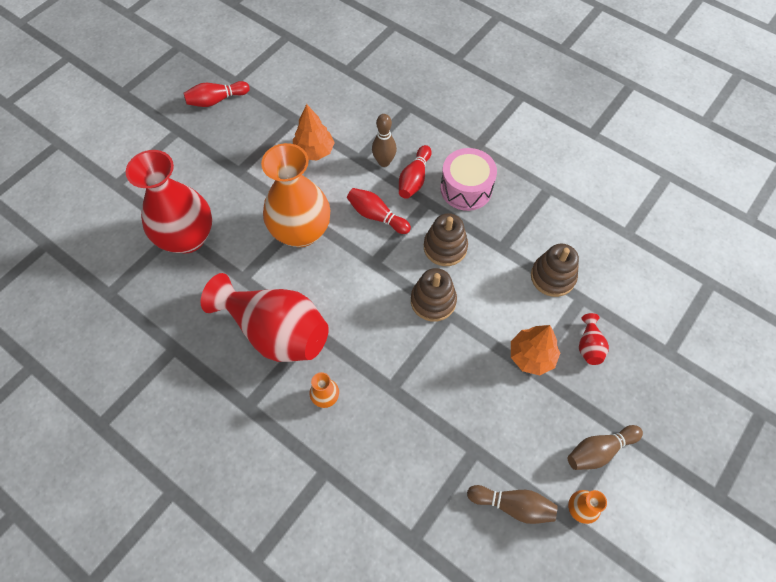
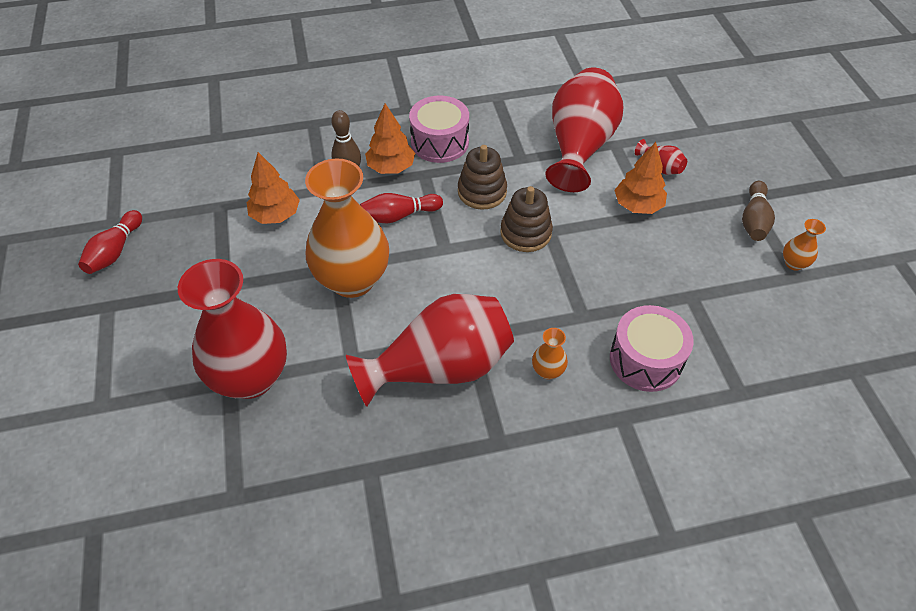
camera: 50 degrees left, 10 degrees down
red bowling pin [399,145,431,199] -> orange tree [365,103,415,174]
brown bowling pin [467,485,558,524] -> none
brown stacking toy [531,244,579,297] -> red vase [545,67,623,192]
none -> pink drum [610,305,694,392]

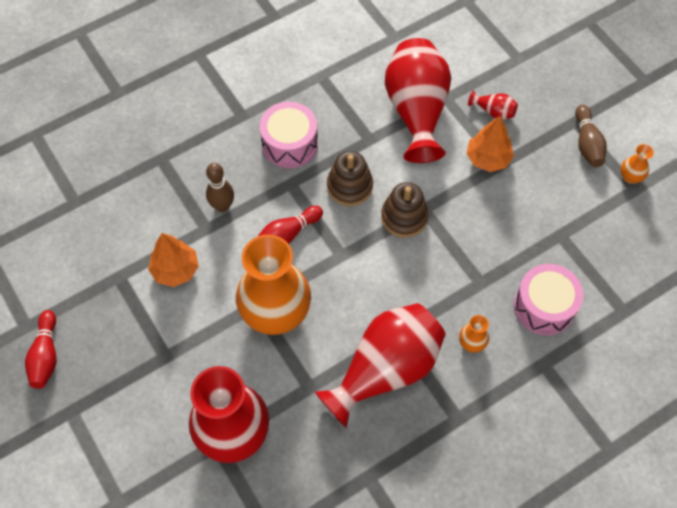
camera: 20 degrees left, 10 degrees up
orange tree [365,103,415,174] -> none

